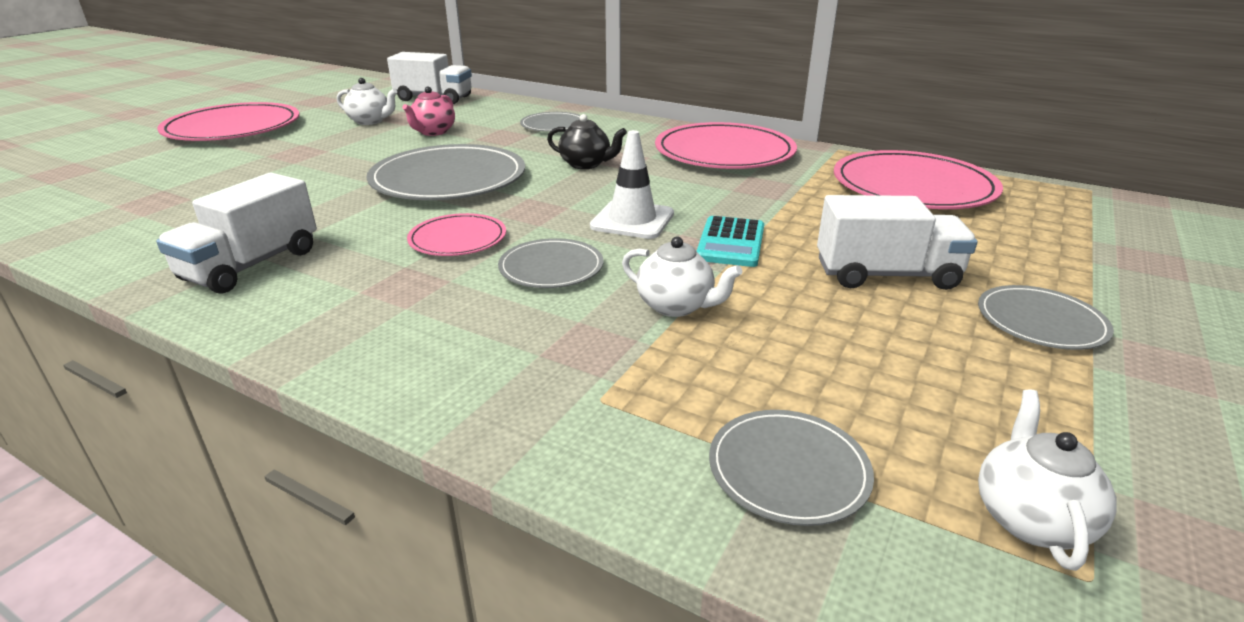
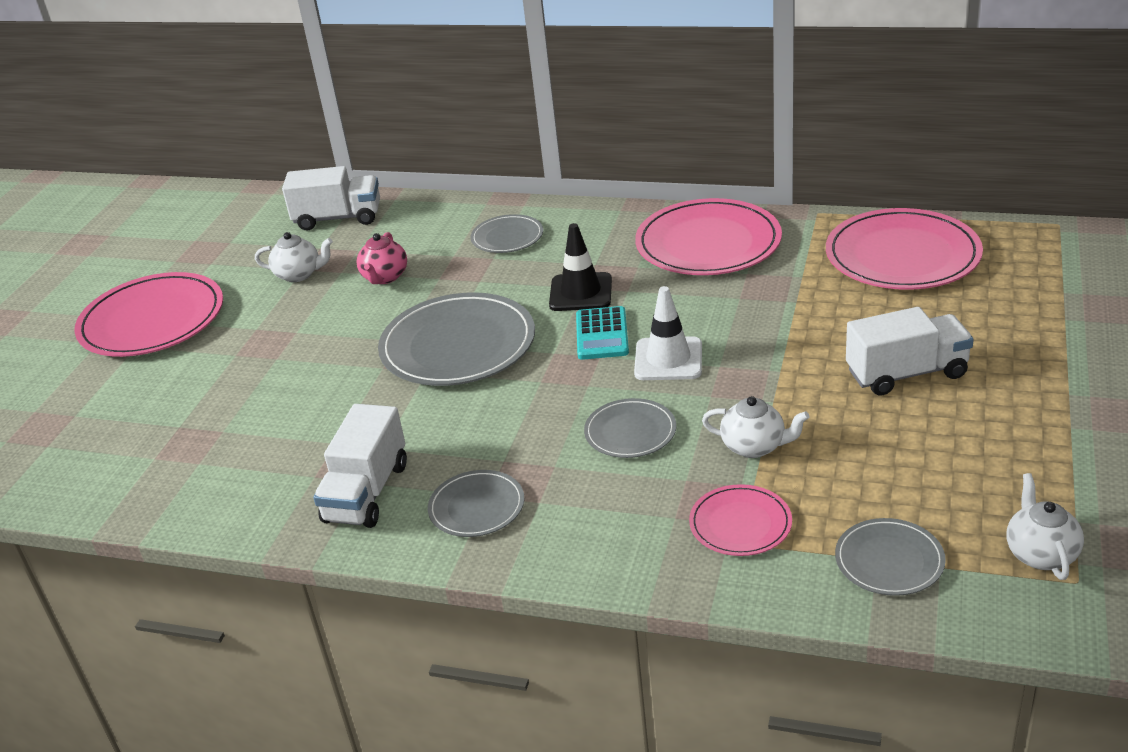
camera: 10 degrees left, 5 degrees up
pink plate [407,213,506,256] -> pink plate moved to [689,484,792,556]
black teapot [547,114,627,169] -> black traffic cone [549,223,612,311]
turquoise calculator [696,216,764,267] -> turquoise calculator moved to [576,306,629,360]
grey plate [978,285,1114,350] -> grey plate moved to [428,470,524,537]

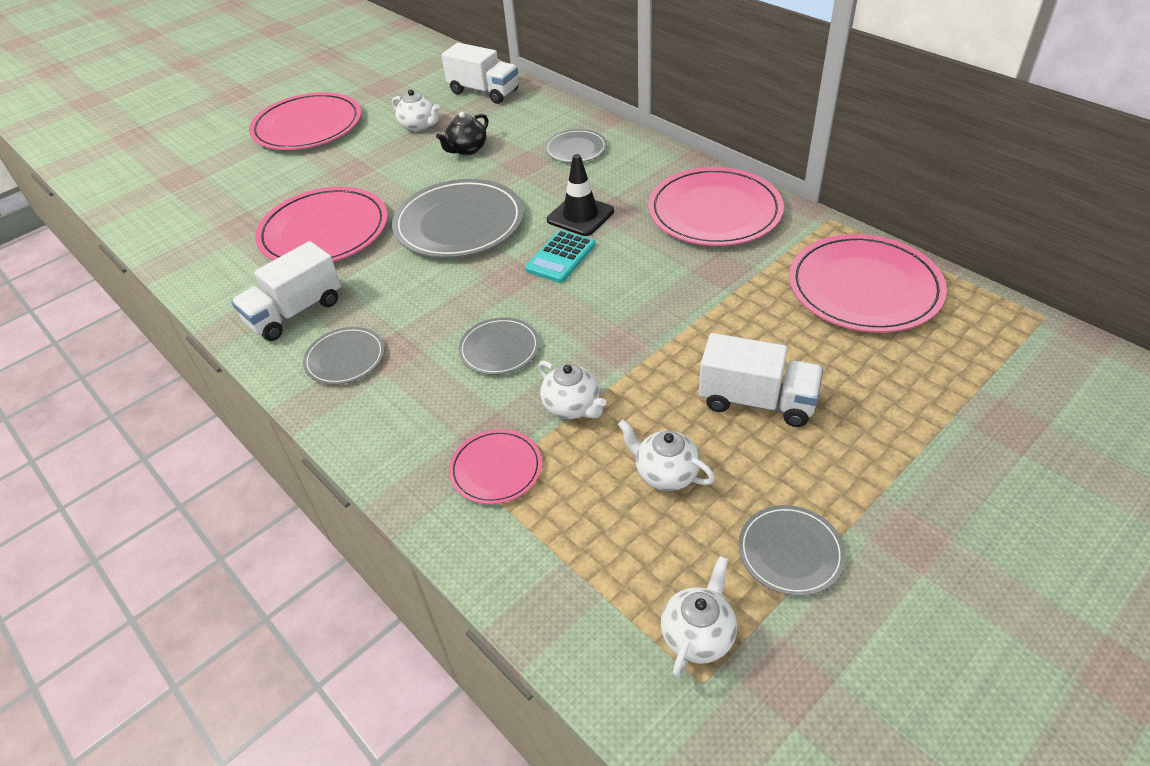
camera: 30 degrees right, 10 degrees up
pink teapot [356,232,407,284] -> black teapot [436,112,488,155]
white traffic cone [634,286,702,380] -> none
grey plate [835,518,946,596] -> grey plate moved to [738,505,845,596]
none -> pink plate [255,187,388,262]
none -> white teapot [618,420,715,491]

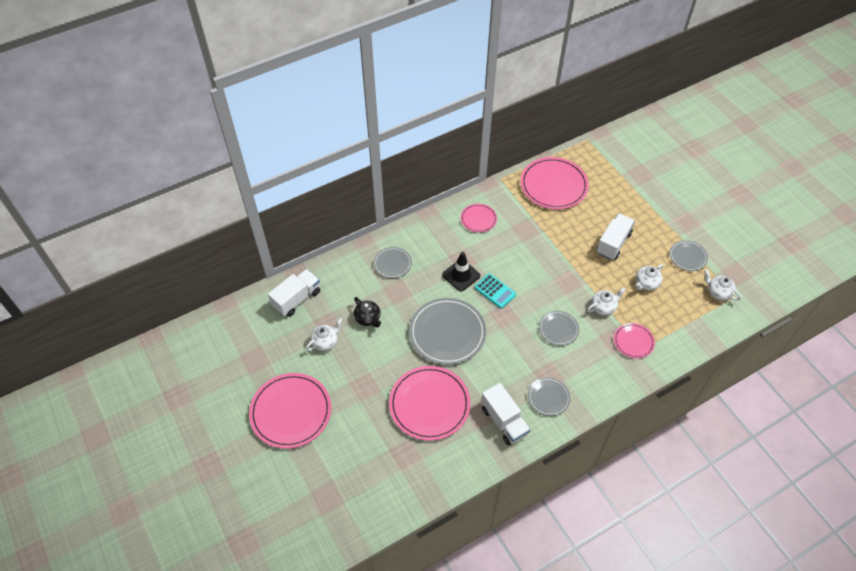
camera: 80 degrees left, 10 degrees up
pink plate [648,167,784,246] -> pink plate [461,204,497,233], size x0.52

